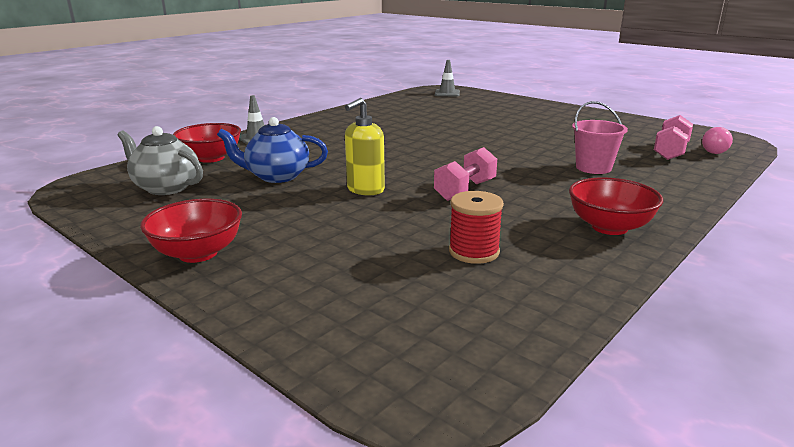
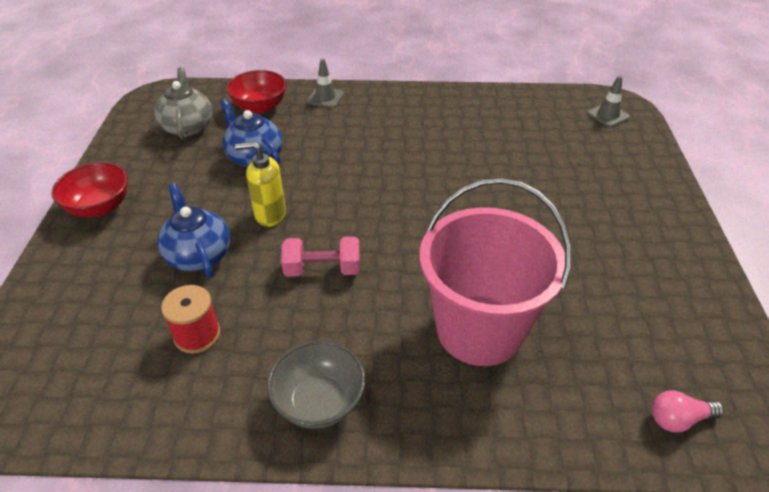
camera: 50 degrees right, 20 degrees up
red bowl [569,178,663,235] -> grey bowl [267,340,365,429]
pink bucket [572,101,628,174] -> pink bucket [420,178,571,366], size x2.03
pink dumbbell [654,115,693,160] -> none
none -> blue teapot [157,183,230,278]

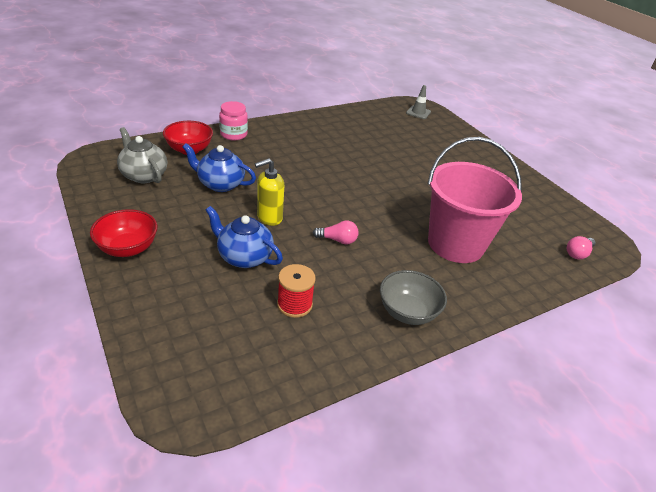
camera: 35 degrees left, 5 degrees down
pink dumbbell [281,237,360,277] -> pink light bulb [313,220,358,245]
grey traffic cone [307,59,344,108] -> pink jar [219,101,248,141]

